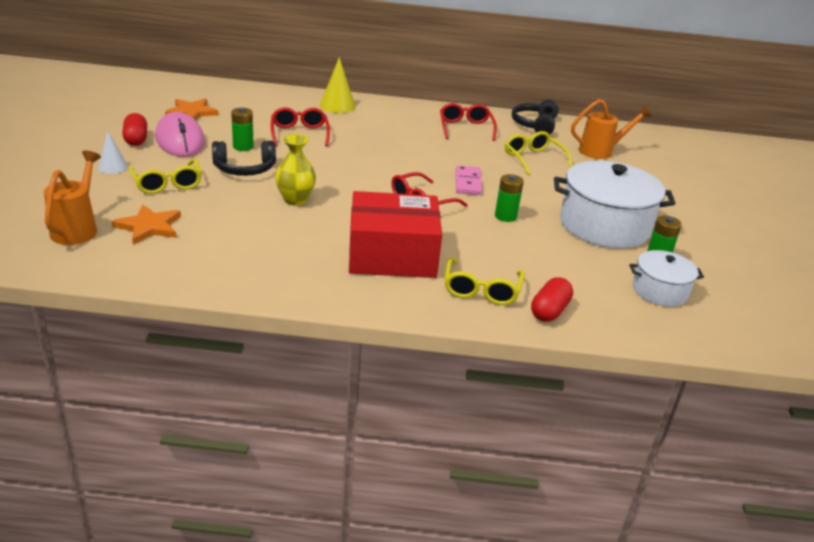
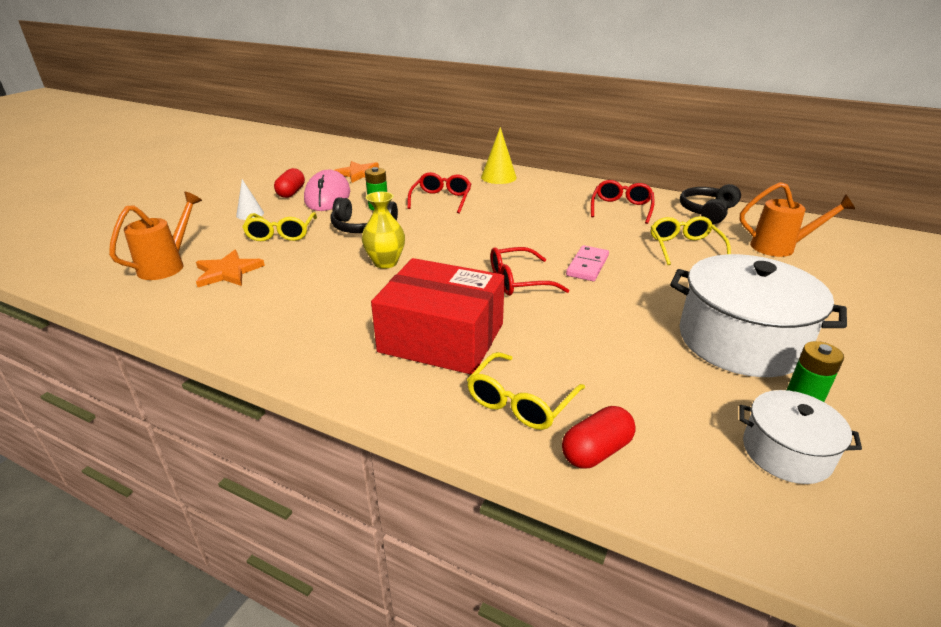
camera: 25 degrees right, 0 degrees up
green battery [495,174,524,222] -> none

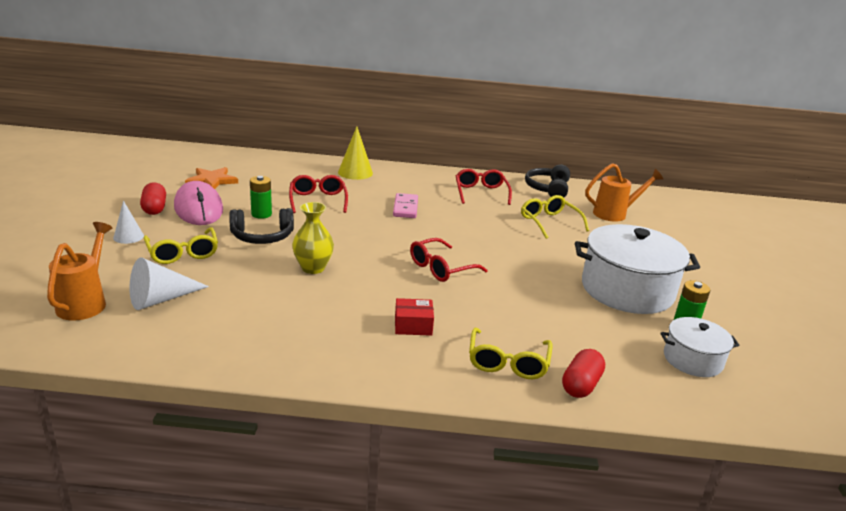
camera: 25 degrees left, 5 degrees down
orange star [196,250,265,287] -> white cone [129,258,209,310]
red box [371,258,505,375] -> red box [395,298,434,336], size x0.41
pink domino [566,245,609,281] -> pink domino moved to [393,193,418,218]

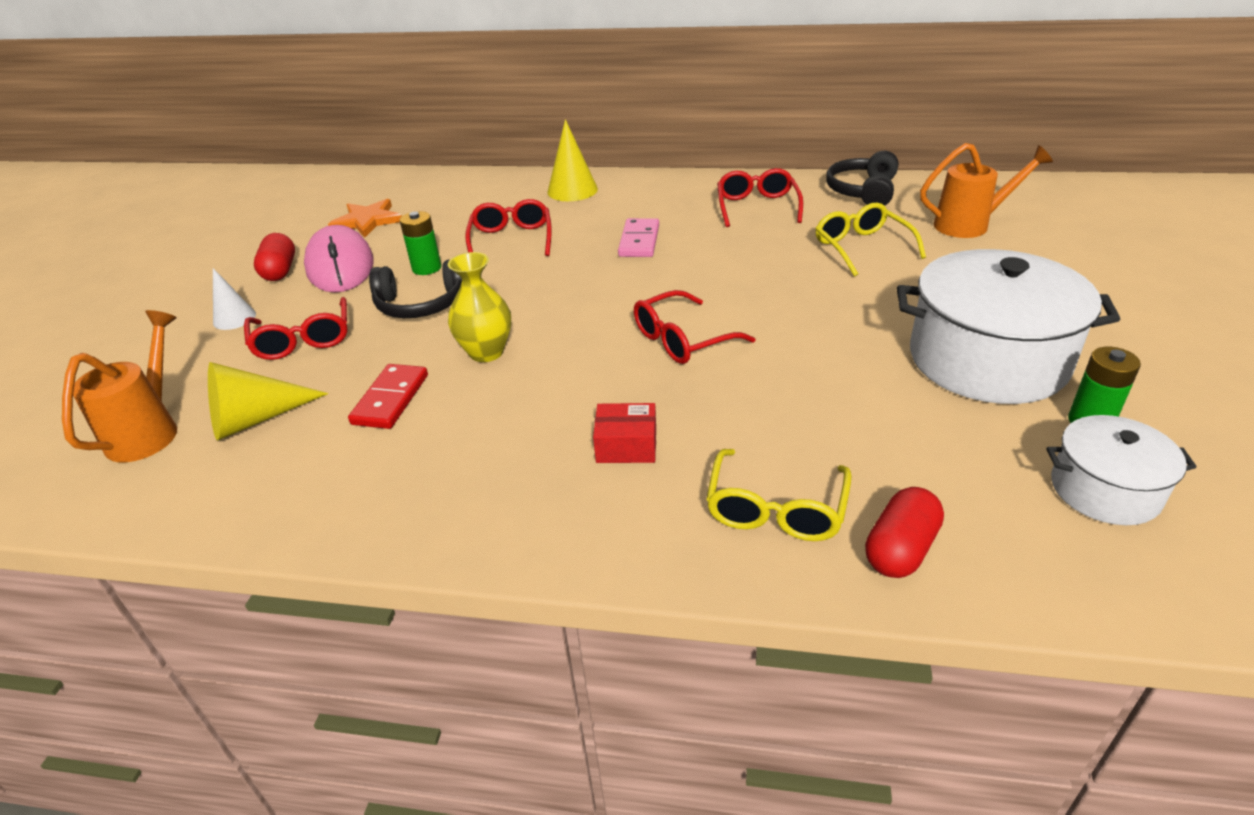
camera: 10 degrees right, 10 degrees up
white cone [129,258,209,310] -> yellow cone [208,362,328,441]
yellow glasses [144,227,218,264] -> red glasses [244,297,348,360]
none -> red domino [348,364,428,429]

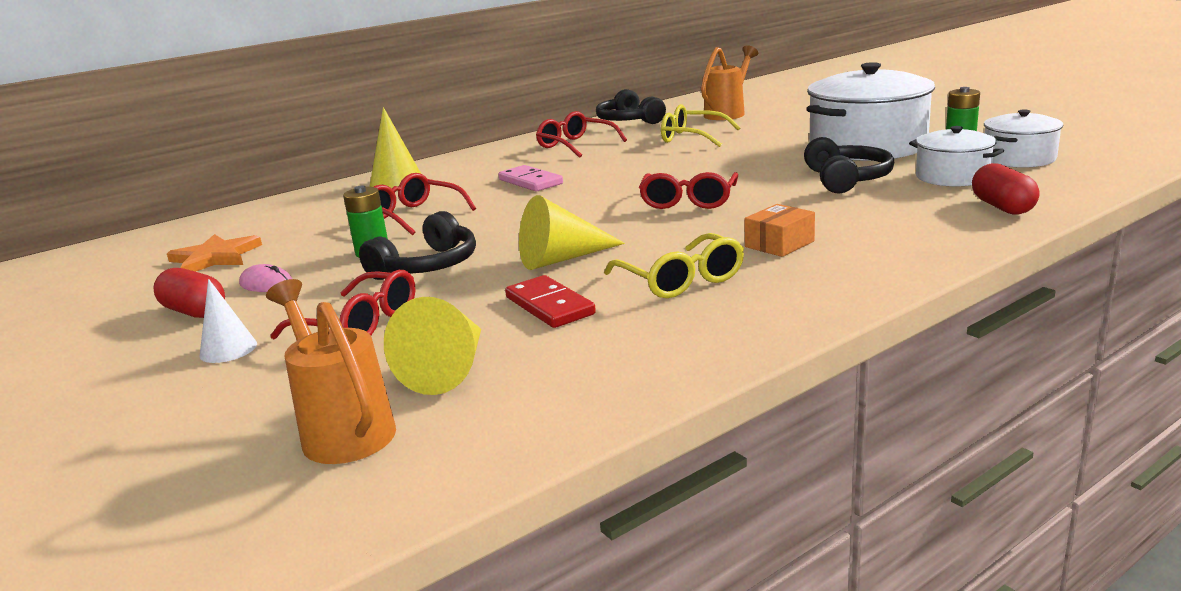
camera: 45 degrees left, 15 degrees down
pink mouse [304,225,374,293] -> pink mouse [239,264,292,292], size x0.45
yellow vase [448,252,511,362] -> yellow cone [519,195,625,270]
red box [593,403,656,463] -> orange box [744,204,815,257]
yellow glasses [706,449,852,541] -> yellow glasses moved to [604,233,744,298]
none -> black headphones [804,137,894,193]
none -> white pot [909,126,1004,187]

